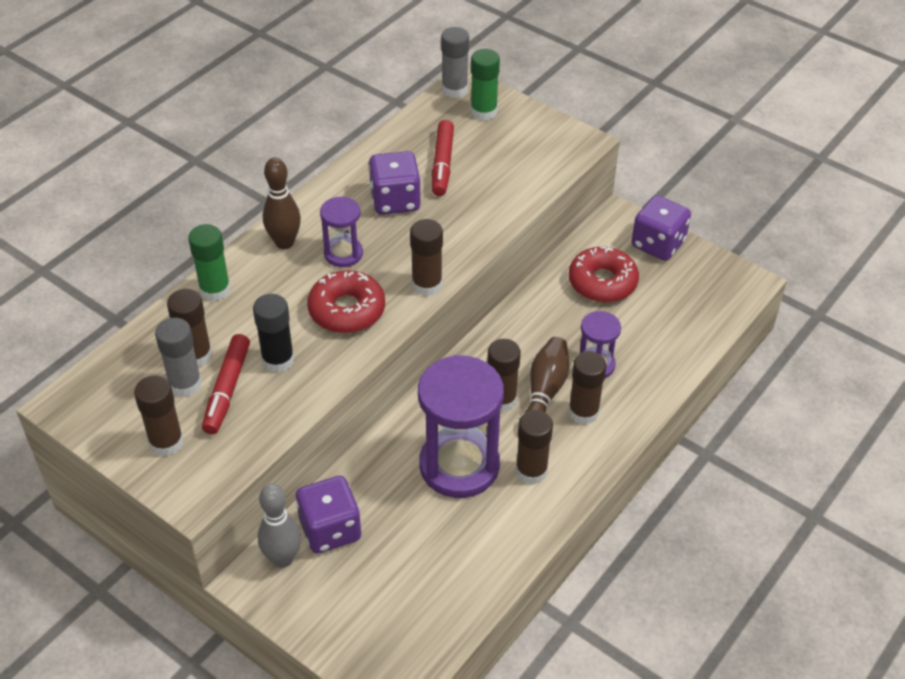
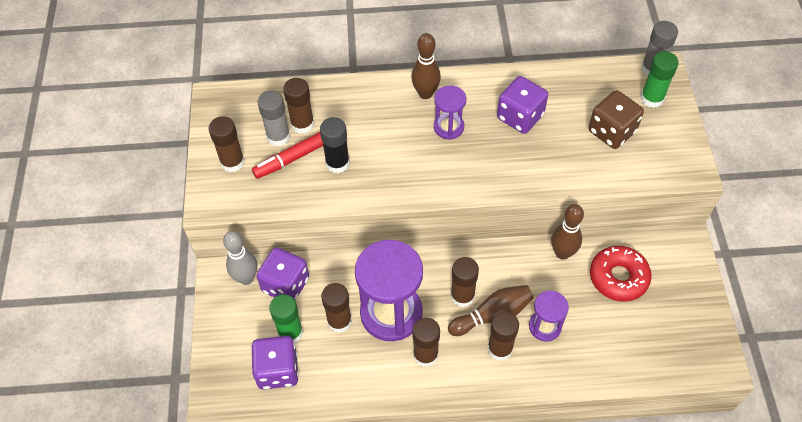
camera: 50 degrees right, 10 degrees up
green glue stick [188,224,231,301] -> green glue stick moved to [269,294,303,343]
red donut [307,270,385,333] -> none
brown glue stick [410,219,443,296] -> brown glue stick moved to [321,283,352,333]
red marker [432,120,454,196] -> none
purple dice [631,195,691,261] -> purple dice moved to [252,336,299,389]
none -> brown bowling pin [551,204,584,260]
none -> brown dice [588,90,644,149]

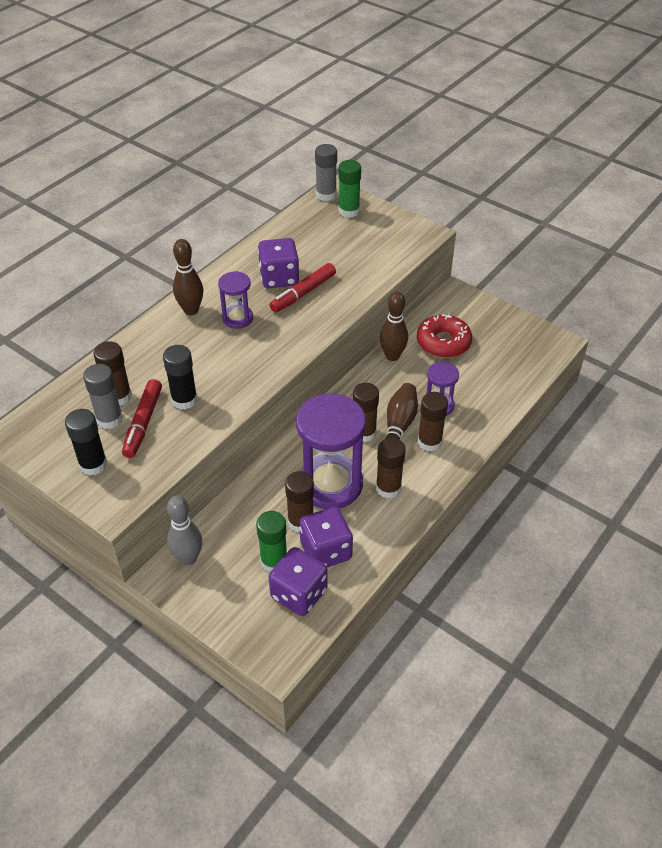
camera: 50 degrees left, 10 degrees down
brown glue stick [208,116,245,172] -> black glue stick [65,409,107,475]
purple dice [256,247,309,300] -> purple dice moved to [299,507,353,567]
brown dice [588,90,644,149] -> none
none -> red marker [270,263,336,313]

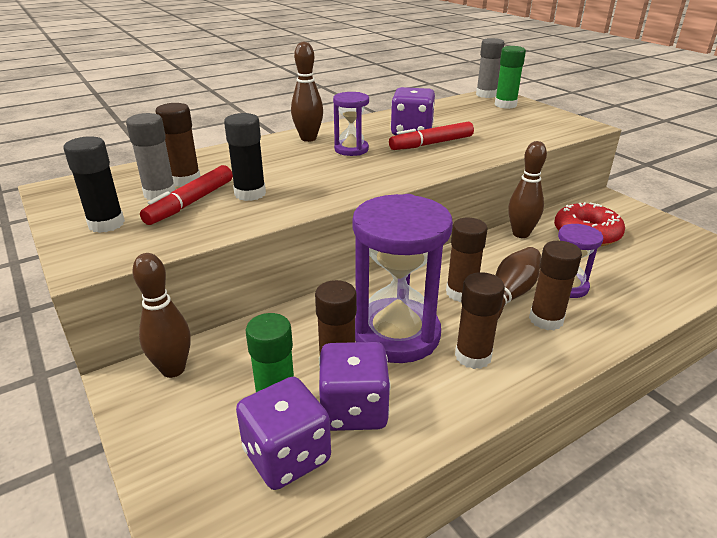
camera: 20 degrees right, 15 degrees down
grey bowling pin [167,495,202,566] -> brown bowling pin [132,253,191,378]

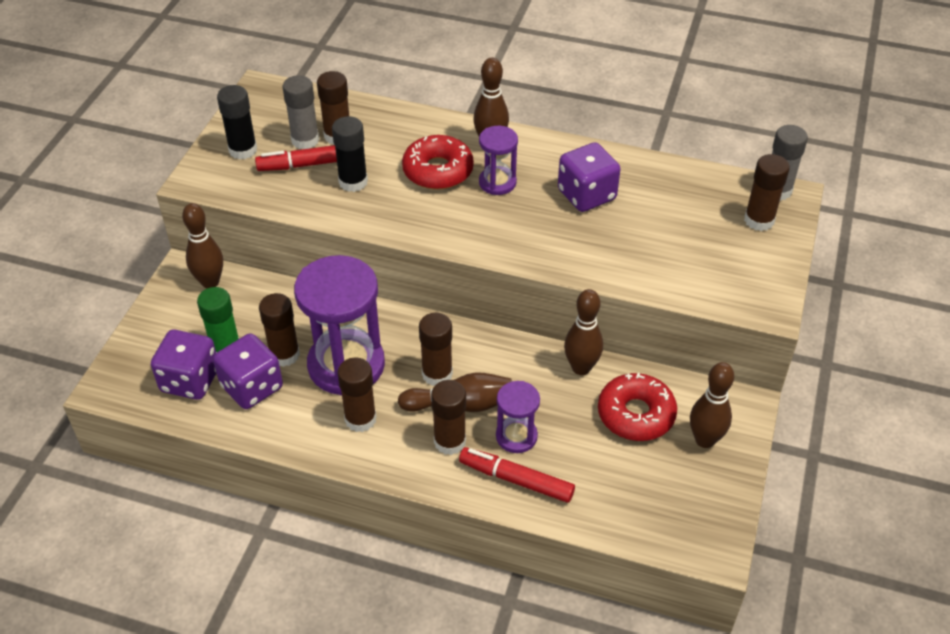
camera: 50 degrees right, 15 degrees up
red marker [389,122,474,150] -> red marker moved to [459,447,575,503]
green glue stick [495,46,526,109] -> brown glue stick [744,154,790,231]
none -> red donut [402,135,474,190]
none -> brown bowling pin [690,362,734,448]

